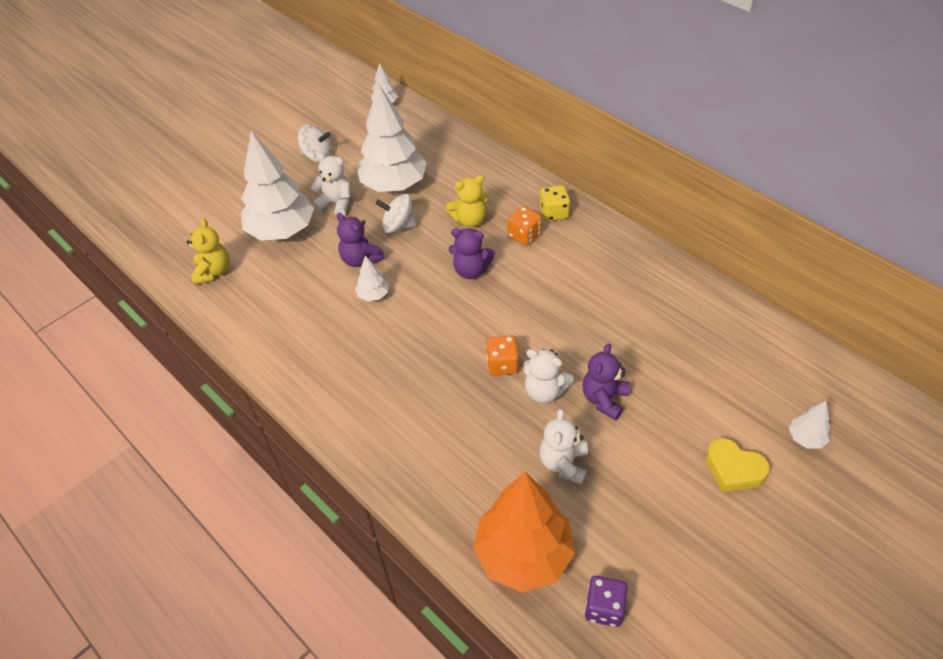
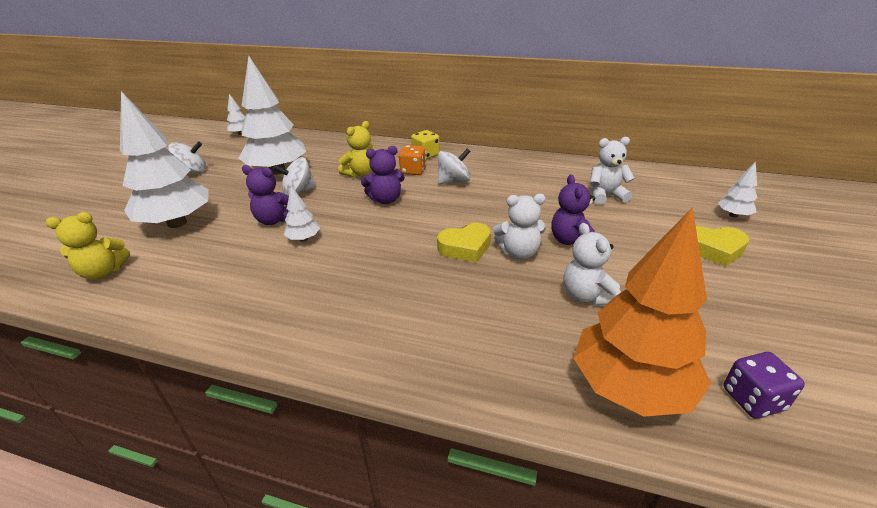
camera: 30 degrees left, 15 degrees down
yellow teddy bear [186,218,230,285] -> yellow teddy bear turned 105 degrees clockwise [45,212,130,280]
white teddy bear [311,153,351,216] -> white teddy bear moved to [590,137,635,205]
orange dice [486,335,519,376] -> yellow heart [437,223,491,262]
none -> white spinning top [438,148,471,184]

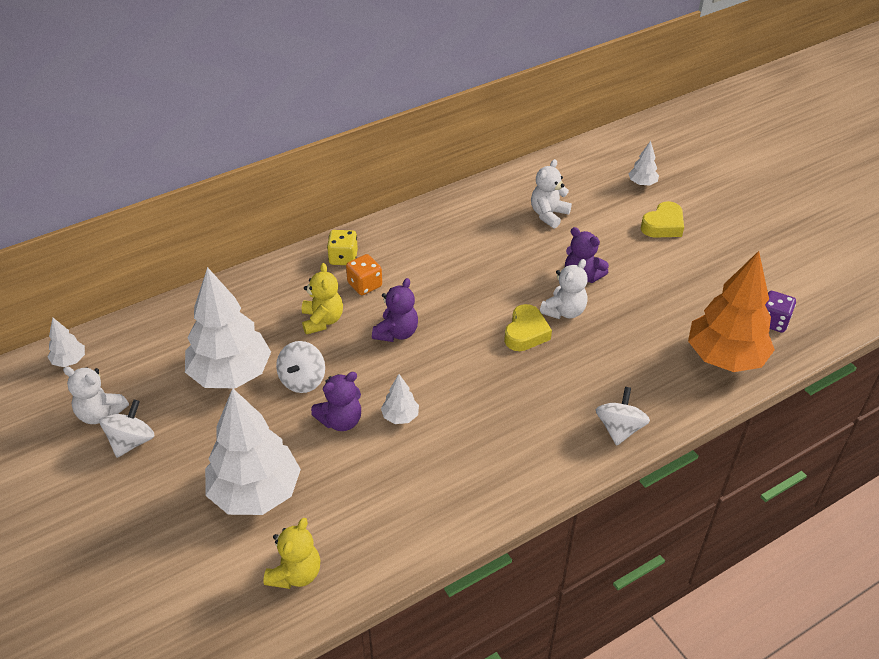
camera: 50 degrees left, 10 degrees up
white spinning top [438,148,471,184] -> white spinning top moved to [596,387,650,446]
white teddy bear [564,223,621,306] -> white teddy bear moved to [63,366,129,424]

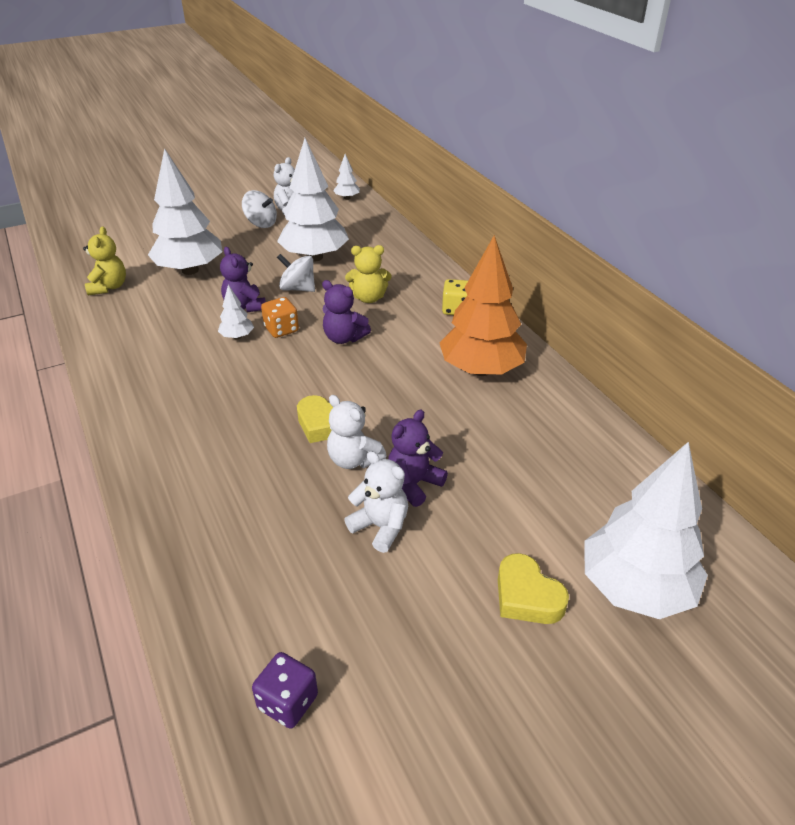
camera: 95 degrees right, 5 degrees down
yellow teddy bear [263,518,320,589] -> yellow teddy bear turned 120 degrees counterclockwise [83,227,126,295]
orange dice [346,254,382,295] -> orange dice moved to [261,297,299,338]
white teddy bear [531,159,572,228] -> white teddy bear moved to [344,451,408,553]
white spinning top [596,387,650,446] -> none
white tree [628,141,659,186] -> white tree [585,441,708,619], size x2.31
orange tree [688,251,775,372] -> orange tree moved to [439,235,527,376]

